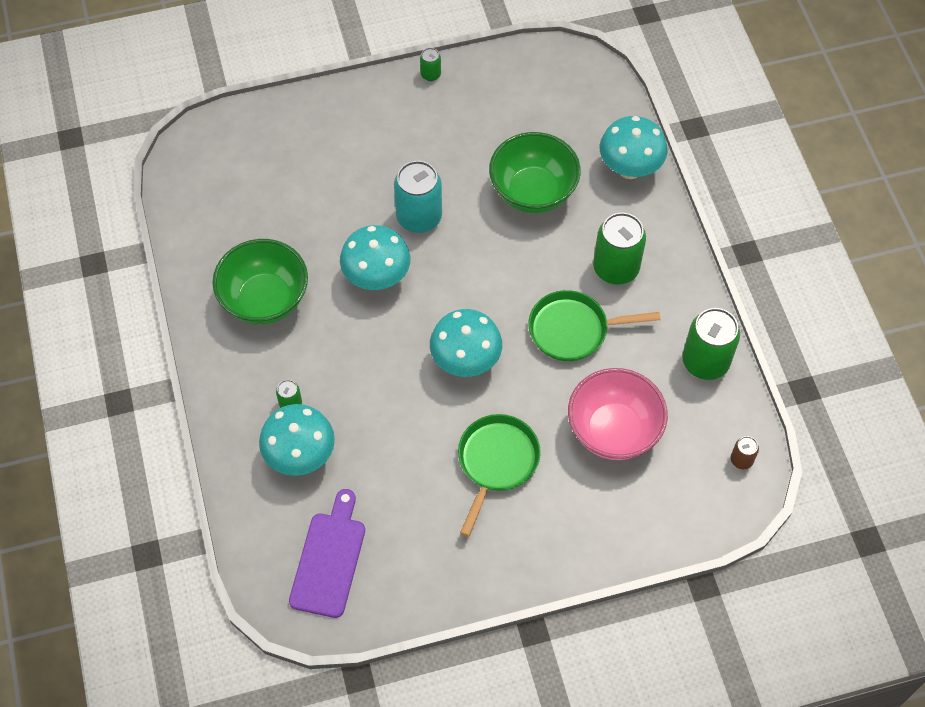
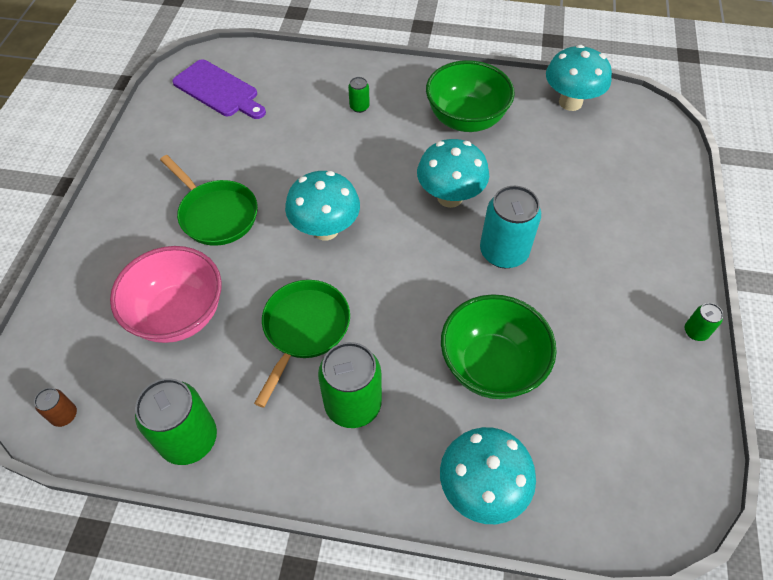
camera: 115 degrees right, 5 degrees down
turquoise mushroom [259,404,335,476] -> turquoise mushroom moved to [546,45,612,111]

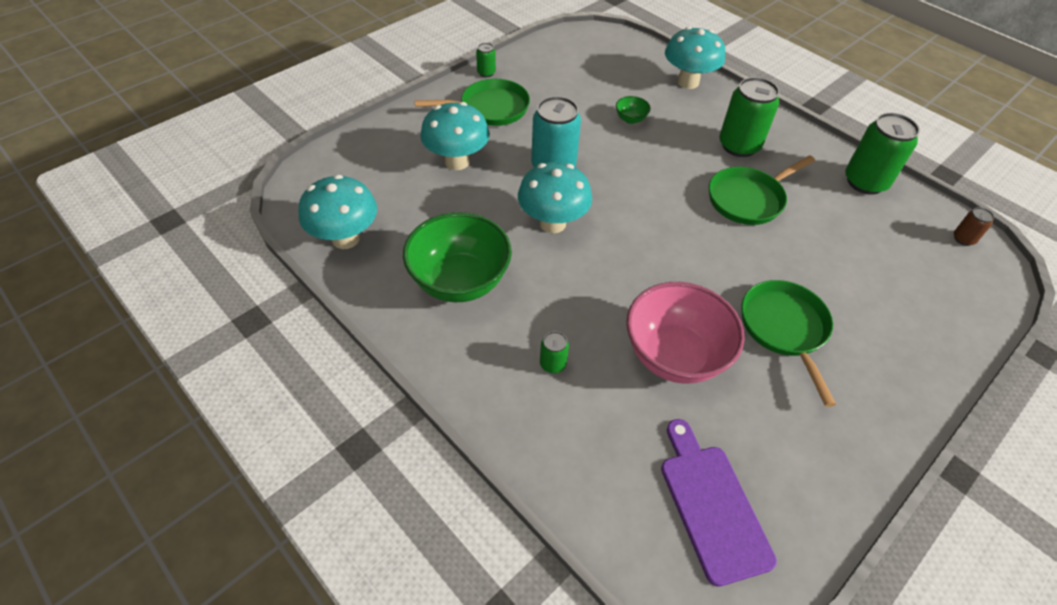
camera: 145 degrees left, 5 degrees down
pink bowl [110,246,222,343] -> pink bowl moved to [626,282,745,384]
turquoise mushroom [285,171,360,240] -> turquoise mushroom moved to [420,102,490,170]
green bowl [441,294,557,399] -> green bowl [616,96,651,124], size x0.42
none -> green pan [414,79,530,126]

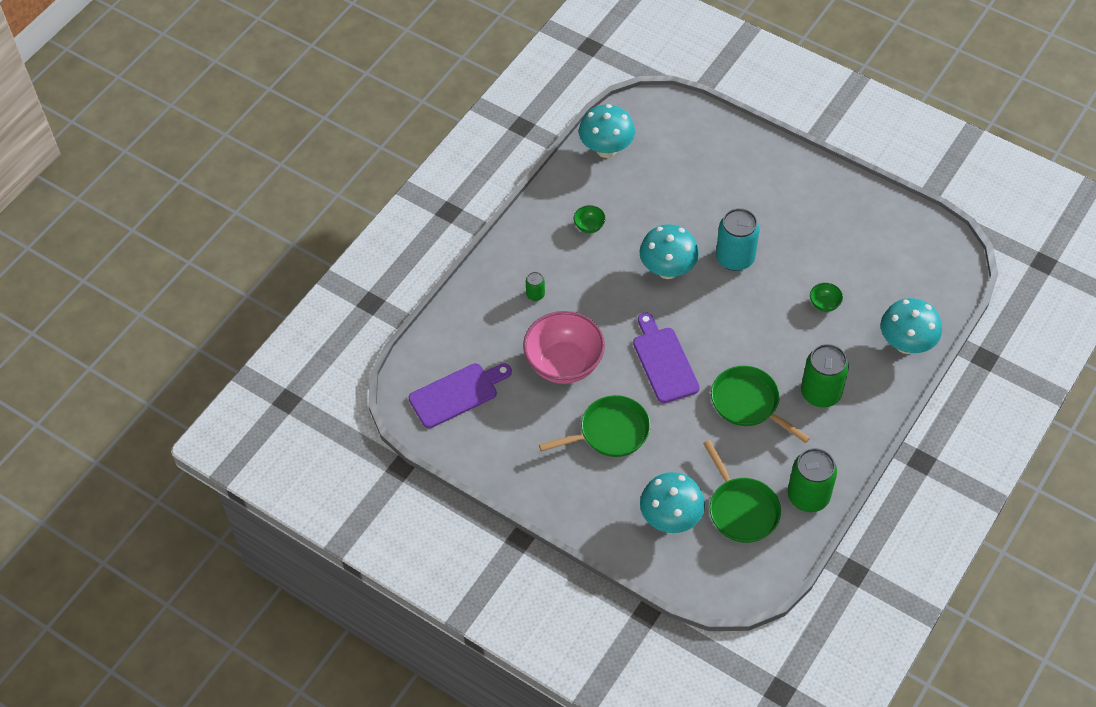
camera: 80 degrees right, 5 degrees up
green bowl [403,212,512,302] -> green bowl [574,205,606,233], size x0.42
green pan [414,79,530,126] -> green pan moved to [703,440,781,543]
turquoise mushroom [420,102,490,170] -> turquoise mushroom moved to [640,472,705,533]
green can [476,43,496,77] -> none
brown can [954,207,994,246] -> none
none -> purple cutting board [633,312,700,403]

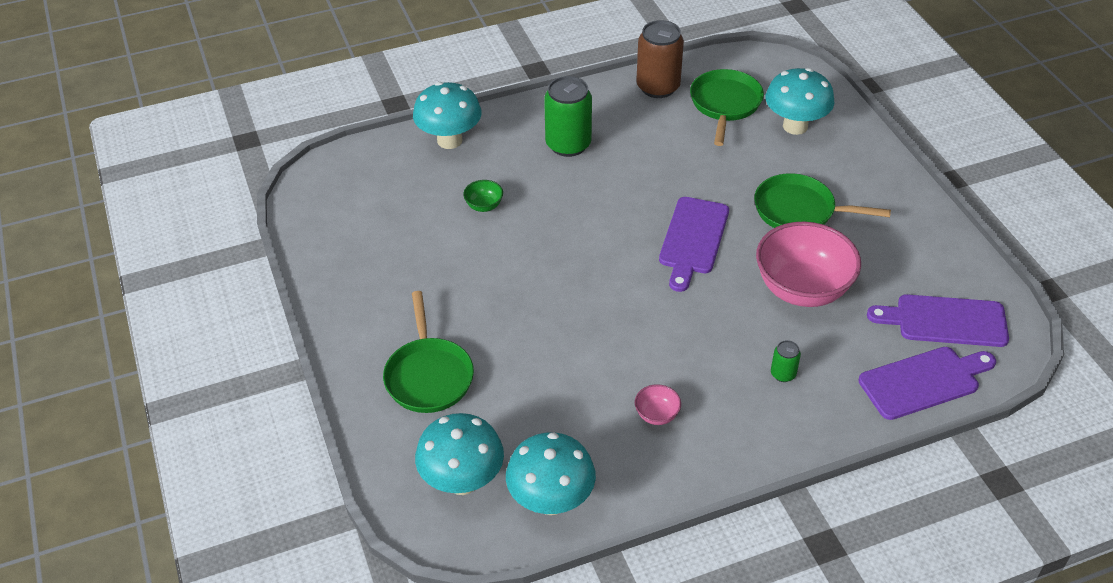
camera: 145 degrees left, 10 degrees down
green bowl [574,205,606,233] -> pink bowl [635,384,681,425]
turquoise mushroom [640,224,699,279] -> turquoise mushroom moved to [415,413,504,495]
green pan [711,366,810,443] -> green pan moved to [383,291,474,413]
turquoise can [716,208,760,271] -> none
green can [788,448,837,512] -> brown can [636,20,684,98]
none -> purple cutting board [858,347,996,420]

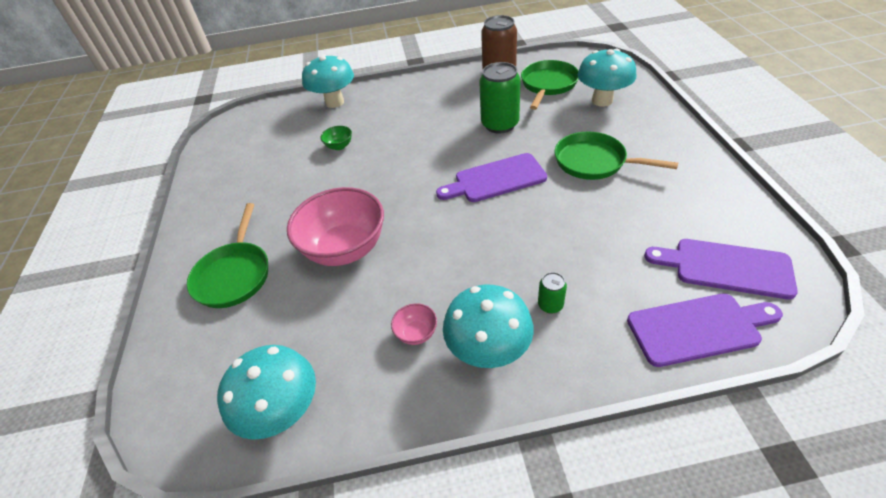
camera: 15 degrees right, 0 degrees up
turquoise mushroom [415,413,504,495] -> turquoise mushroom moved to [443,285,534,368]
green can [544,76,592,157] -> green can moved to [479,62,521,134]
purple cutting board [659,197,729,292] -> purple cutting board turned 45 degrees clockwise [436,153,547,202]
pink bowl [756,222,861,307] -> pink bowl moved to [287,187,384,266]

